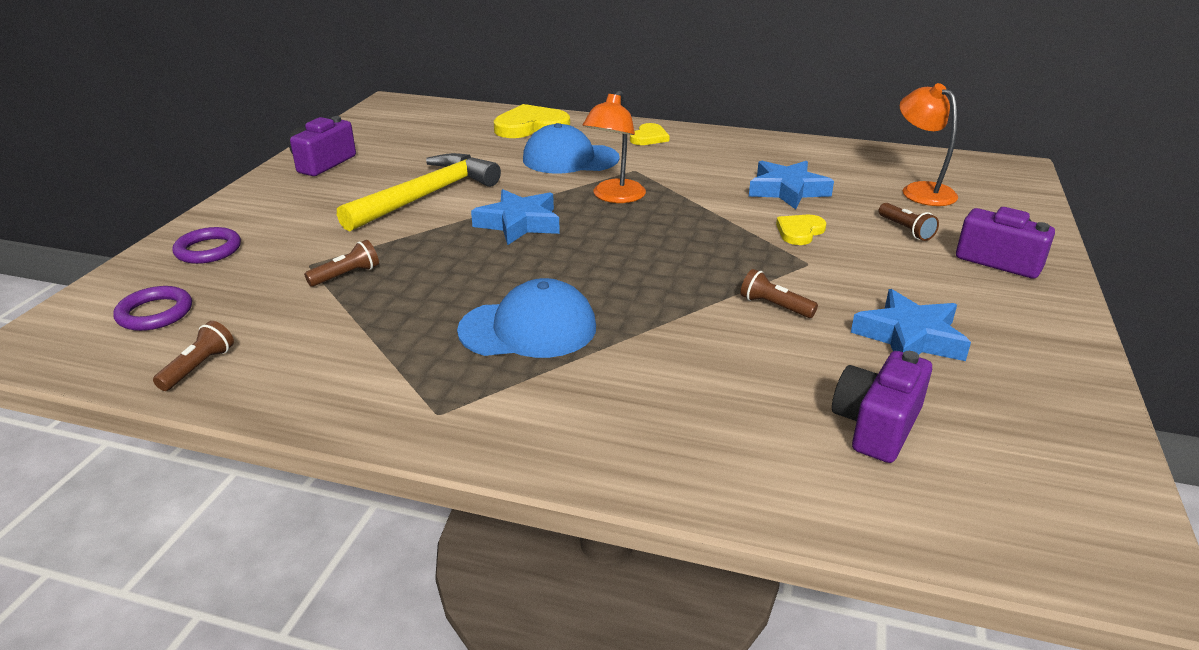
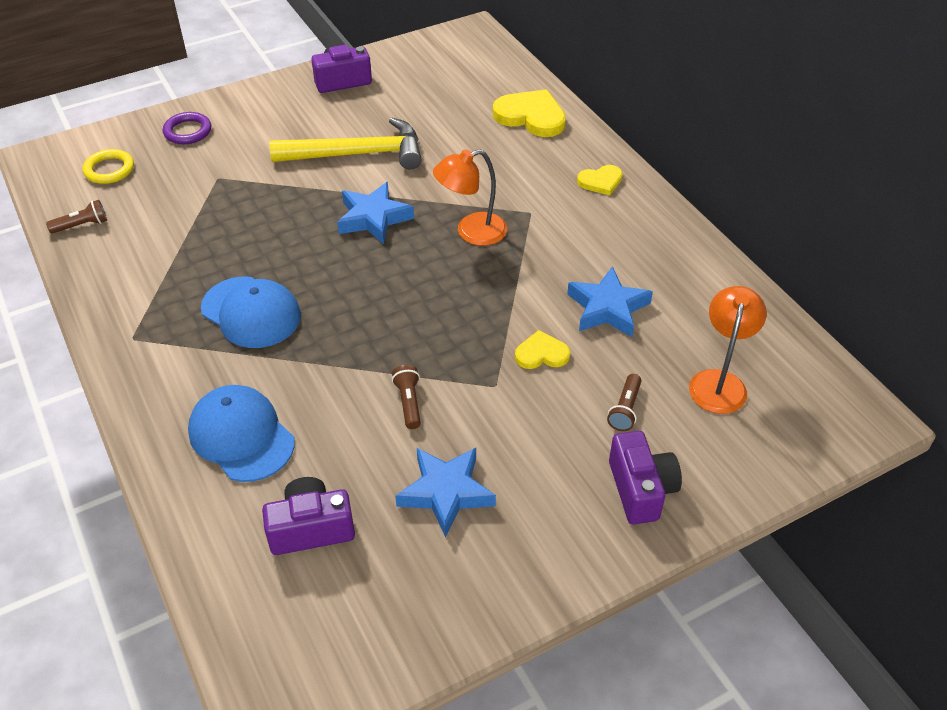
camera: 45 degrees right, 15 degrees up
purple ring [113,286,192,331] -> yellow ring [83,149,134,184]
brown flashlight [304,240,379,287] -> none
blue cap [523,123,620,174] -> blue cap moved to [188,385,295,482]

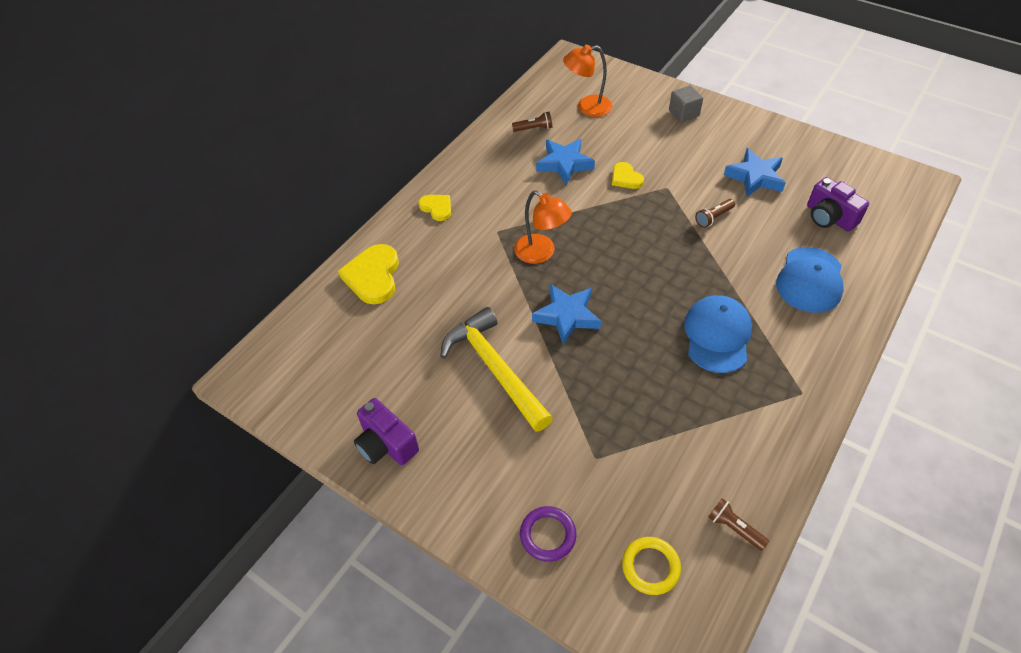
camera: 115 degrees left, 5 degrees up
brown flashlight [607,374,641,431] -> brown flashlight moved to [512,112,552,132]
purple camera [609,431,682,524] -> grey cube [669,85,703,122]

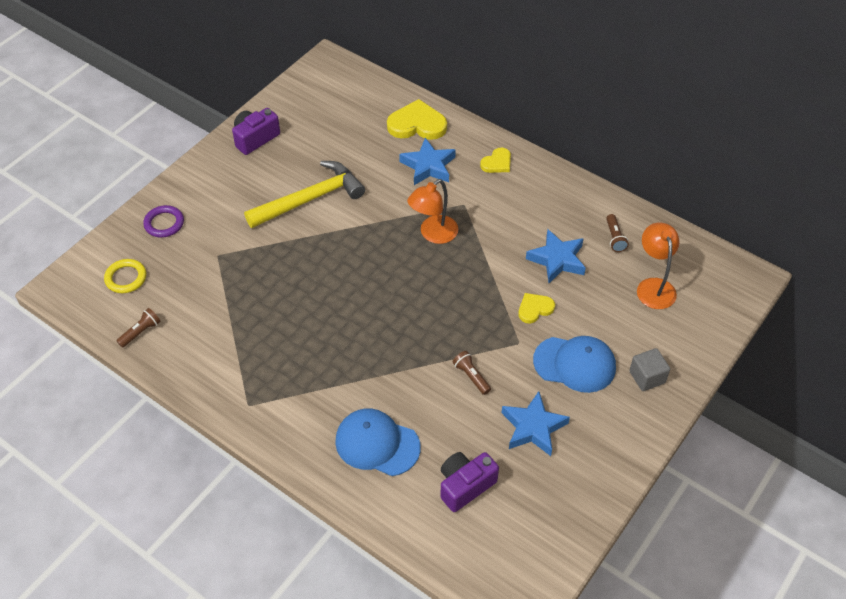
camera: 90 degrees right, 0 degrees up
blue star [532,284,601,345] -> blue star moved to [399,138,456,185]
blue cap [684,295,752,373] -> blue cap moved to [533,336,616,393]

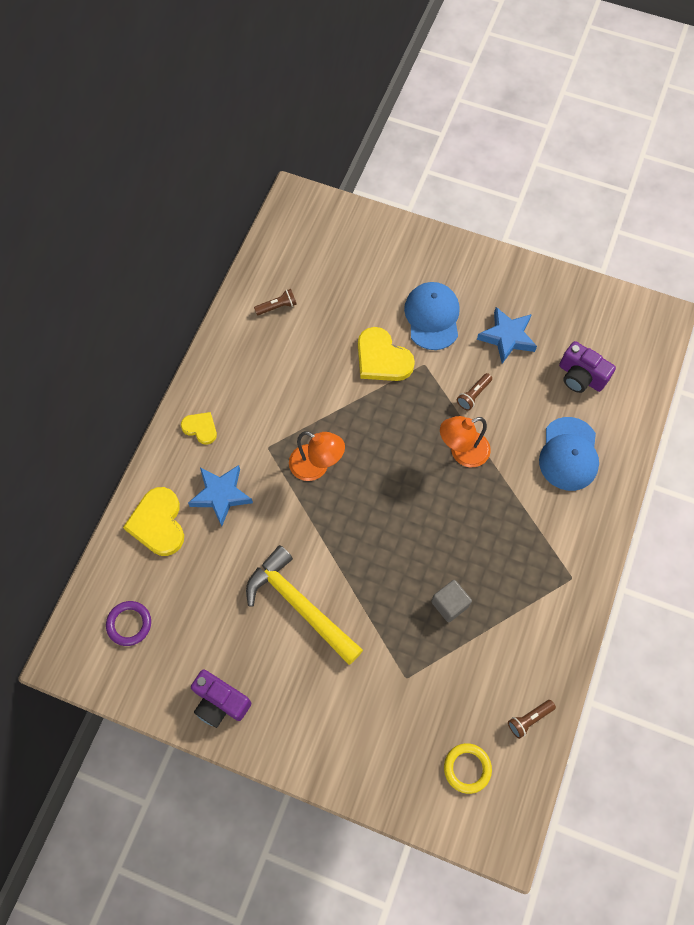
camera: 105 degrees left, 15 degrees up
brown flashlight [116,308,161,348] -> brown flashlight turned 60 degrees counterclockwise [508,700,556,739]
purple ring [143,205,184,238] -> purple ring moved to [106,601,151,646]
yellow heart [518,293,555,323] -> yellow heart [358,327,415,381], size x1.74
blue star [526,229,586,283] -> none
grey cube [629,348,670,391] -> grey cube moved to [431,580,472,622]
orange lamp [637,223,679,309] -> orange lamp moved to [440,416,491,467]

